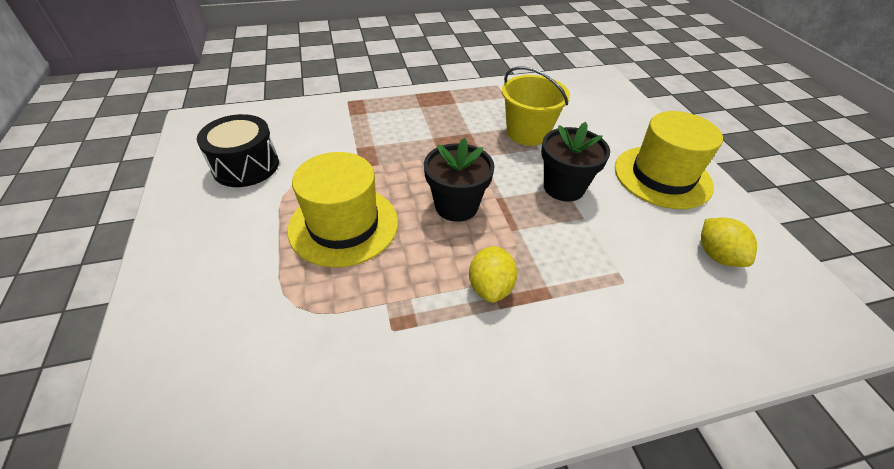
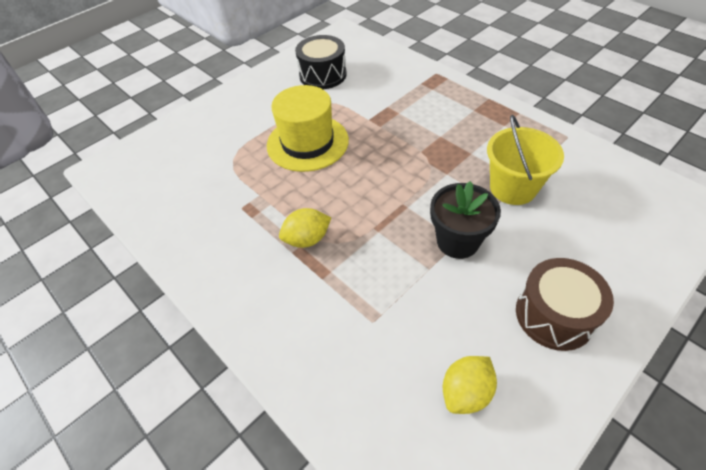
camera: 65 degrees right, 5 degrees up
black flower pot [424,138,495,222] -> none
yellow hat [615,111,723,209] -> brown drum [516,258,614,351]

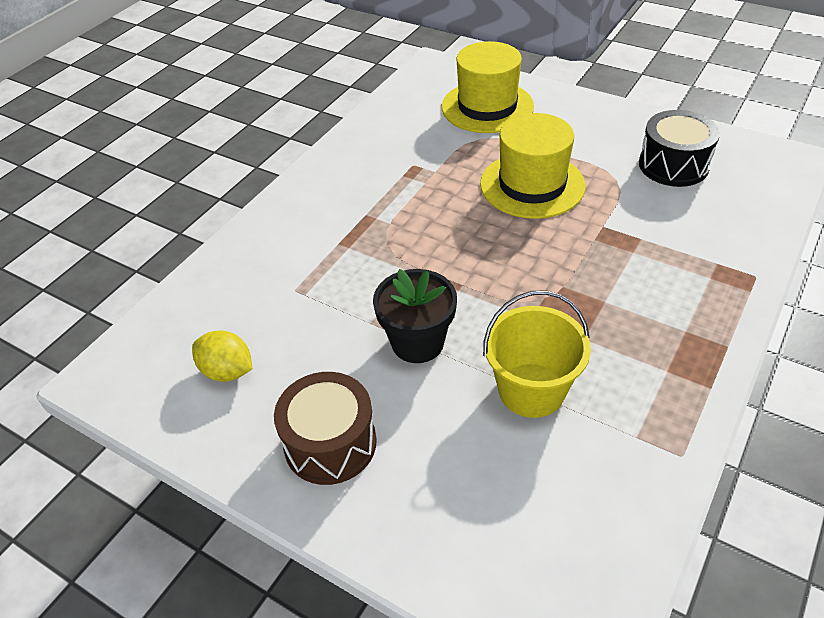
camera: 75 degrees right, 5 degrees down
yellow lemon [279,208,331,248] -> none
none -> yellow hat [442,41,534,133]

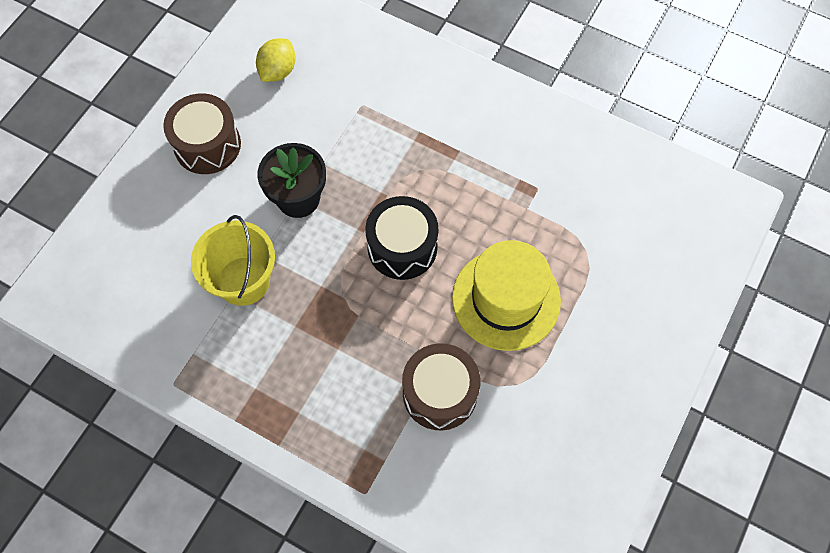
camera: 85 degrees right, 20 degrees up
yellow hat [442,41,534,133] -> none
black drum [639,110,720,187] -> black drum moved to [365,196,438,280]
none -> brown drum [402,343,481,431]

